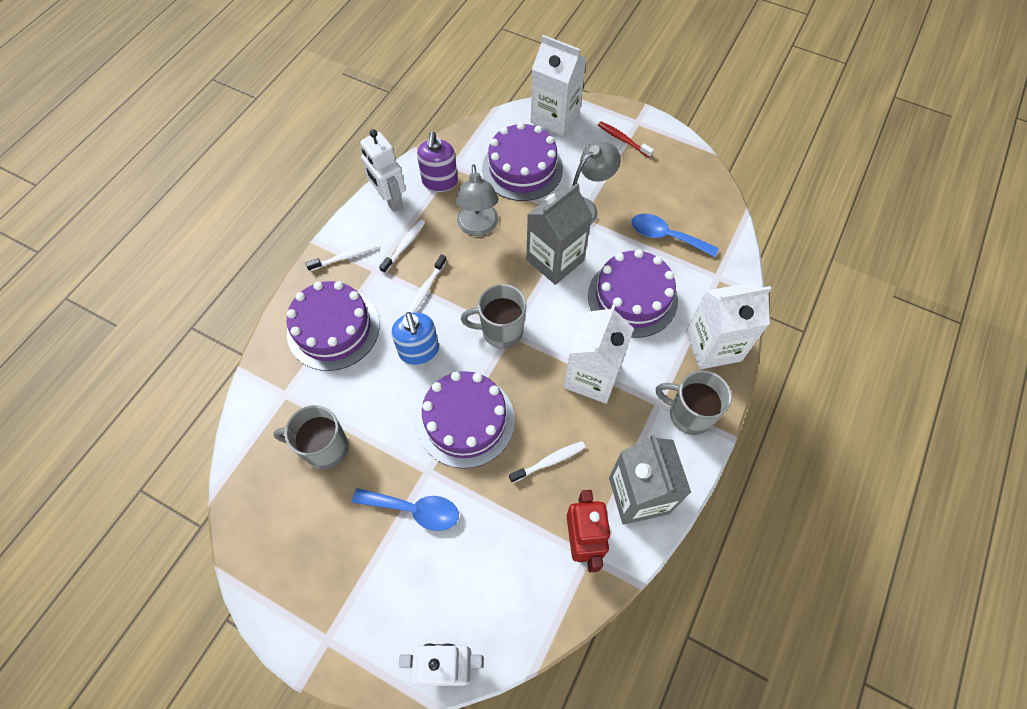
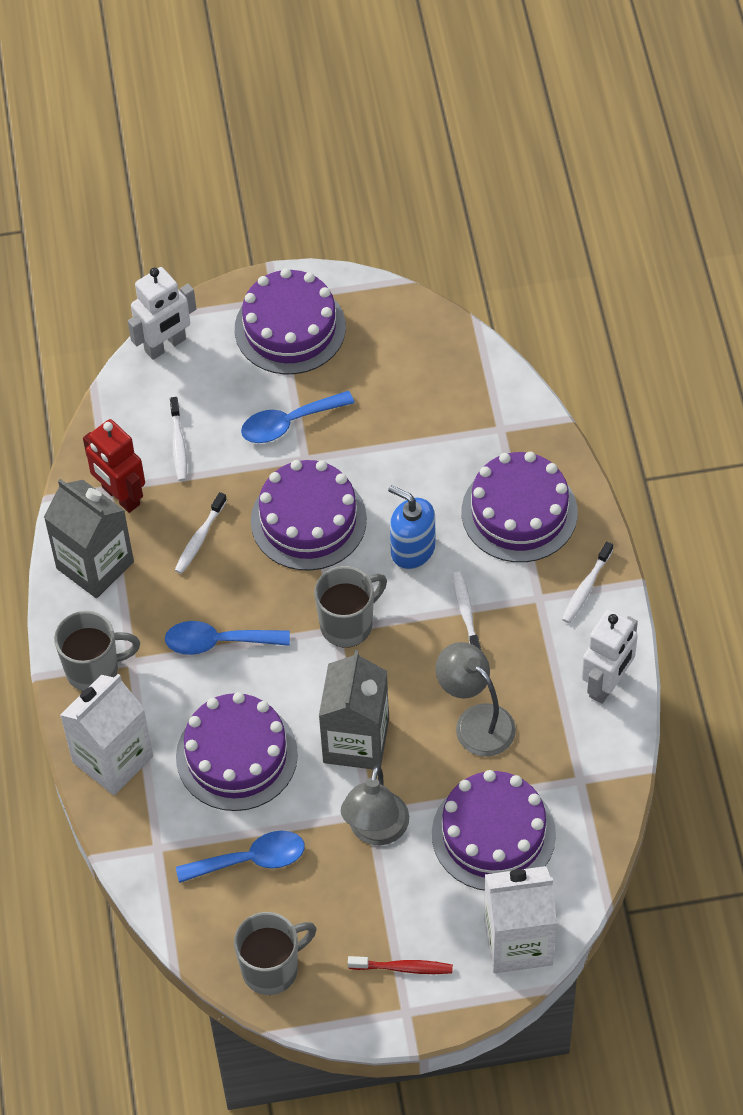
camera: 145 degrees right, 5 degrees down
grey mug [273,405,349,470] -> grey mug moved to [234,912,317,995]
white robot [360,129,406,212] -> white robot turned 105 degrees clockwise [581,610,638,704]
white toothbrush [379,219,425,273] -> white toothbrush moved to [170,397,187,481]
purple soap dispenser [417,132,458,192] -> none
white carton [564,305,634,404] -> blue spoon [165,621,290,655]
none -> purple cake [235,268,346,374]

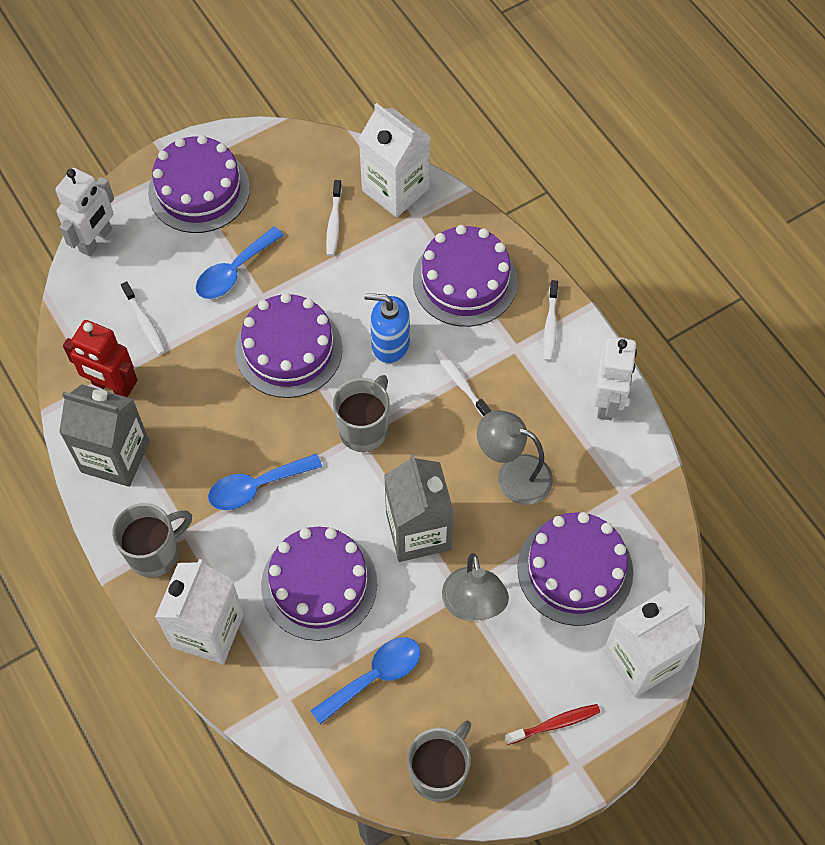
camera: 25 degrees left, 5 degrees up
white toothbrush [175,492,227,574] -> white toothbrush moved to [326,180,342,256]
none -> white carton [358,103,431,218]

